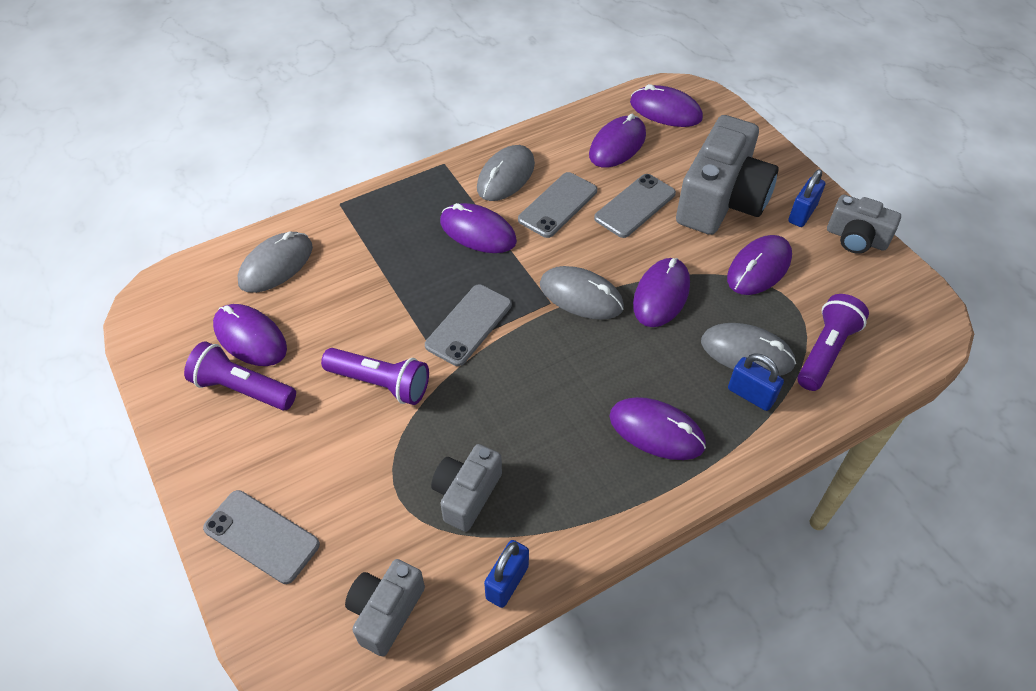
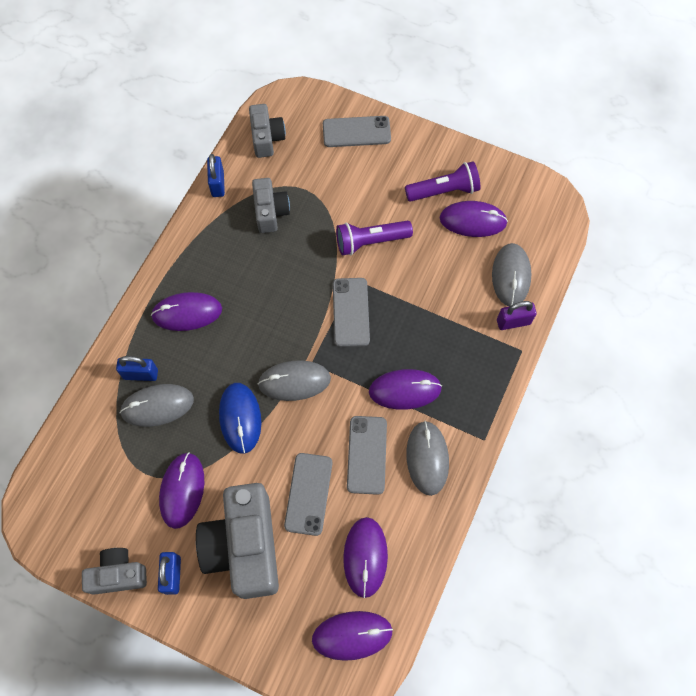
camera: 145 degrees right, 15 degrees up
purple mouse [633,258,690,327] -> blue mouse [219,383,261,454]
purple flashlight [797,294,869,391] -> none
none -> purple padlock [497,301,537,330]

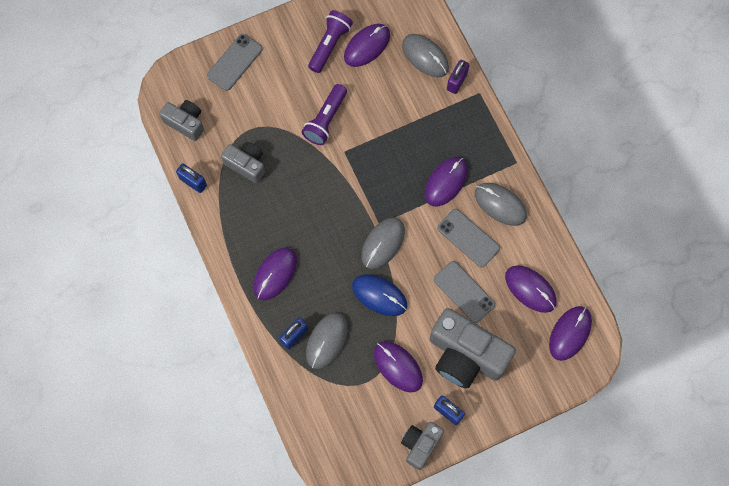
camera: 50 degrees left, 5 degrees up
grey phone [333,278,370,347] -> none

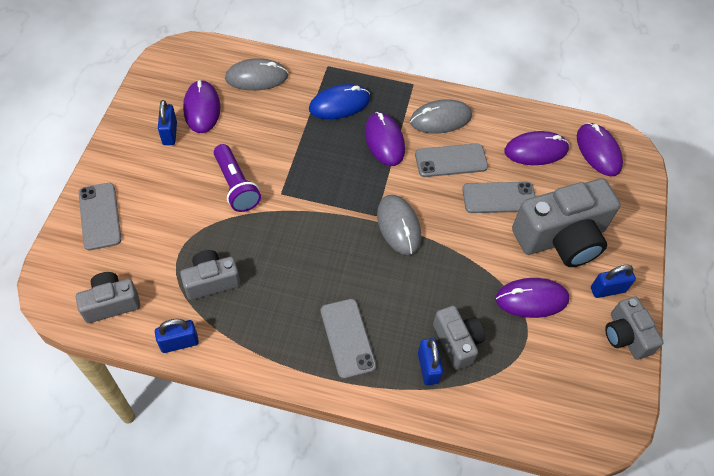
camera: 55 degrees left, 15 degrees down
purple mouse [253,247,297,300] -> grey phone [321,299,376,379]
grey mouse [306,313,348,369] -> grey camera [433,306,485,370]
purple flashlight [308,10,353,73] -> blue padlock [158,100,177,145]
blue mouse [352,274,407,316] -> blue mouse moved to [309,84,370,119]
purple padlock [447,60,469,94] -> none

